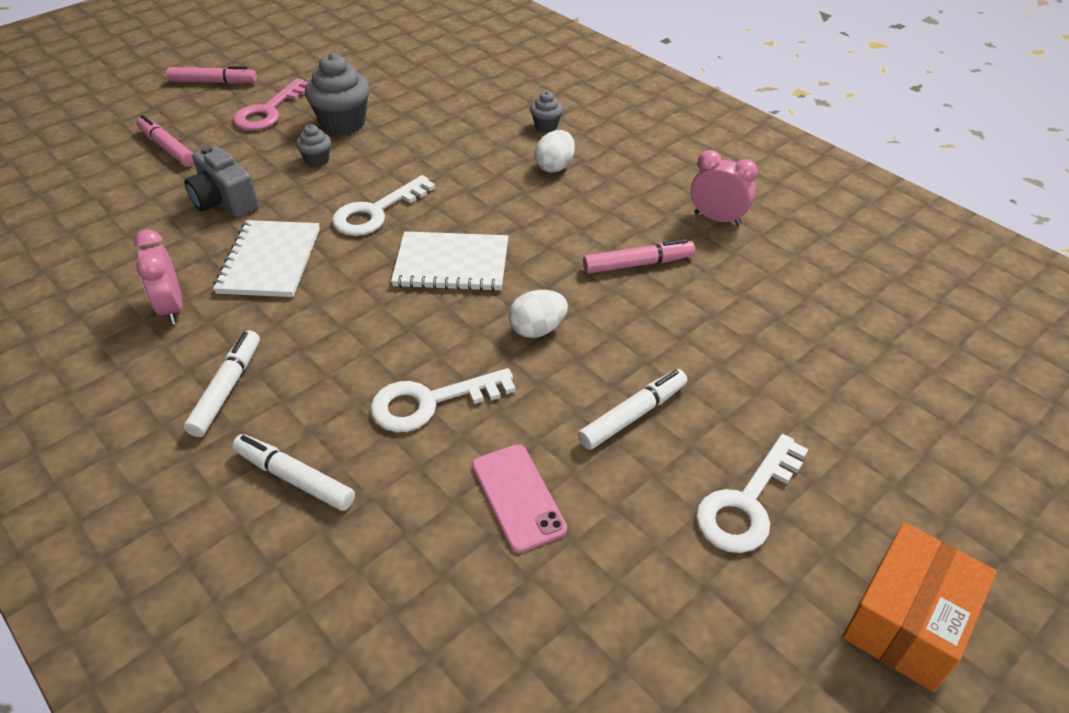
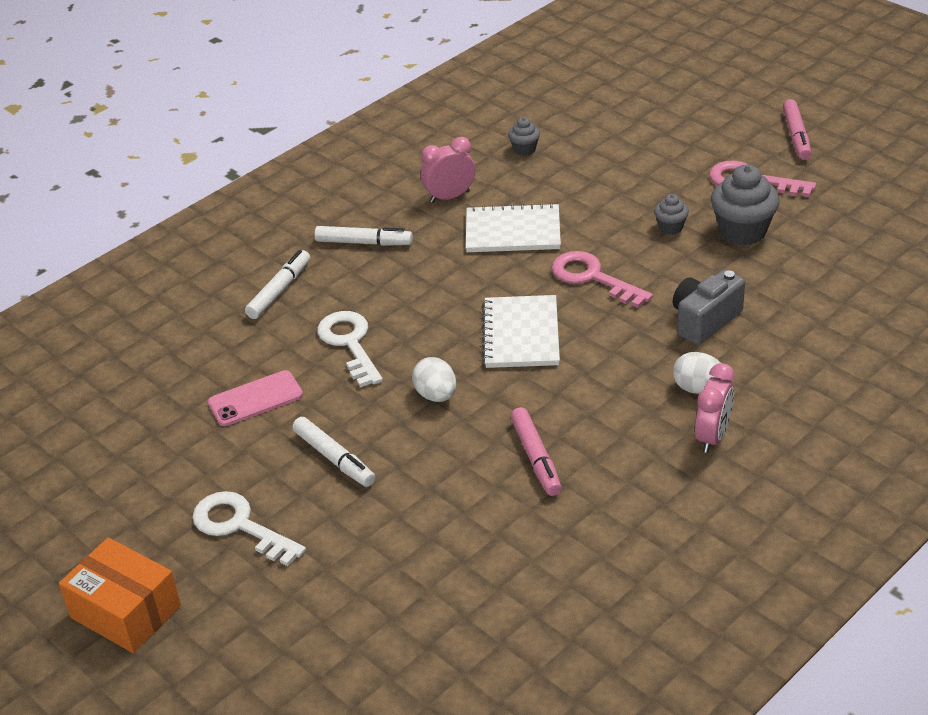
camera: 90 degrees right, 5 degrees down
pink marker [136,115,194,167] -> none
grey camera [184,145,259,218] -> grey camera moved to [673,269,745,345]
white key [332,175,436,236] -> pink key [552,251,653,308]
grey cupcake [530,91,563,132] -> grey cupcake moved to [508,117,540,156]
pink clock [691,150,758,226] -> pink clock moved to [695,363,734,453]

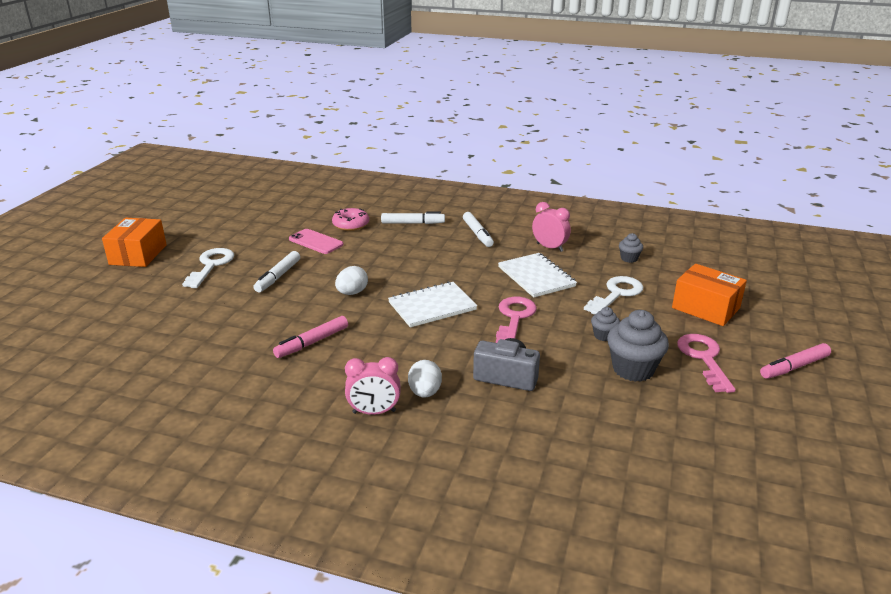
camera: 60 degrees right, 10 degrees down
white key [317,311,383,387] -> white key moved to [584,276,643,315]
none -> pink donut [332,208,369,231]
none -> orange box [672,264,747,326]

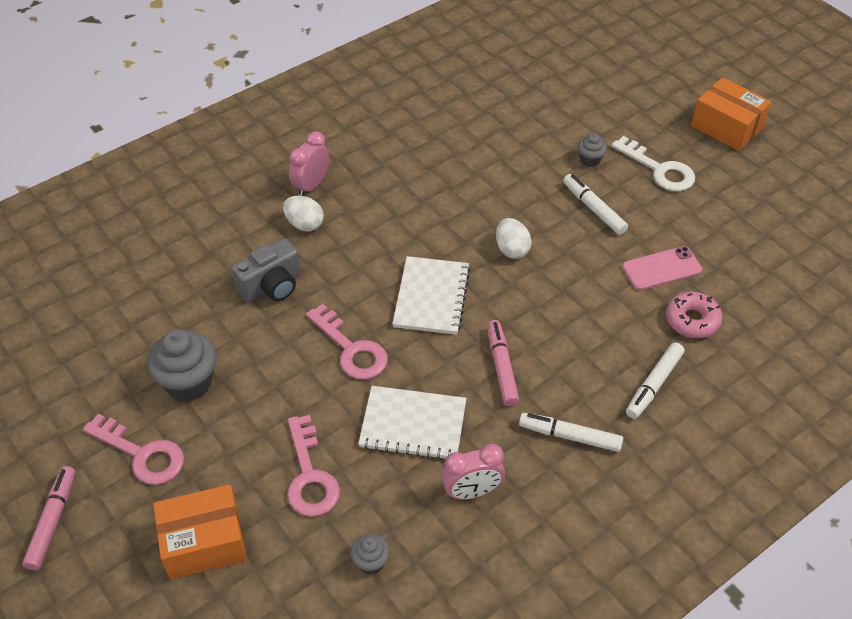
camera: 125 degrees right, 20 degrees up
pink marker [273,316,348,358] -> pink marker moved to [487,320,519,406]
white key [584,276,643,315] -> pink key [287,415,340,517]
grey cupcake [591,307,620,341] -> grey cupcake moved to [578,133,607,167]

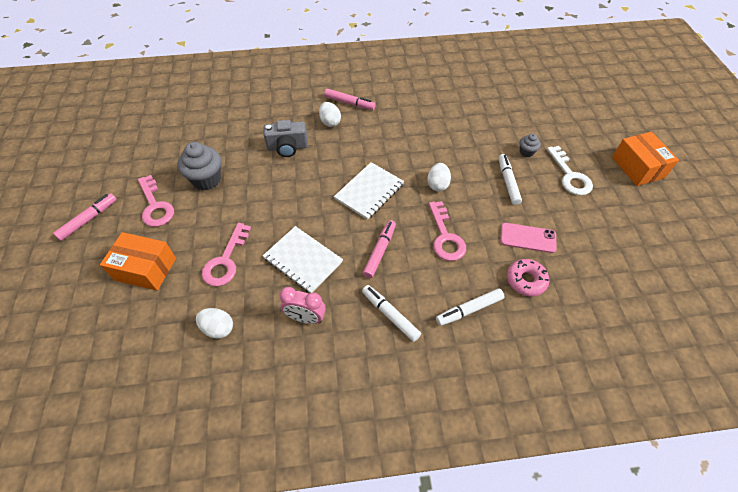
camera: 30 degrees right, 5 degrees up
pink clock [289,131,329,196] -> pink marker [324,89,376,110]
pink key [306,304,388,380] -> pink key moved to [429,201,466,261]
grey cupcake [350,534,390,574] -> white egg [196,308,233,339]

